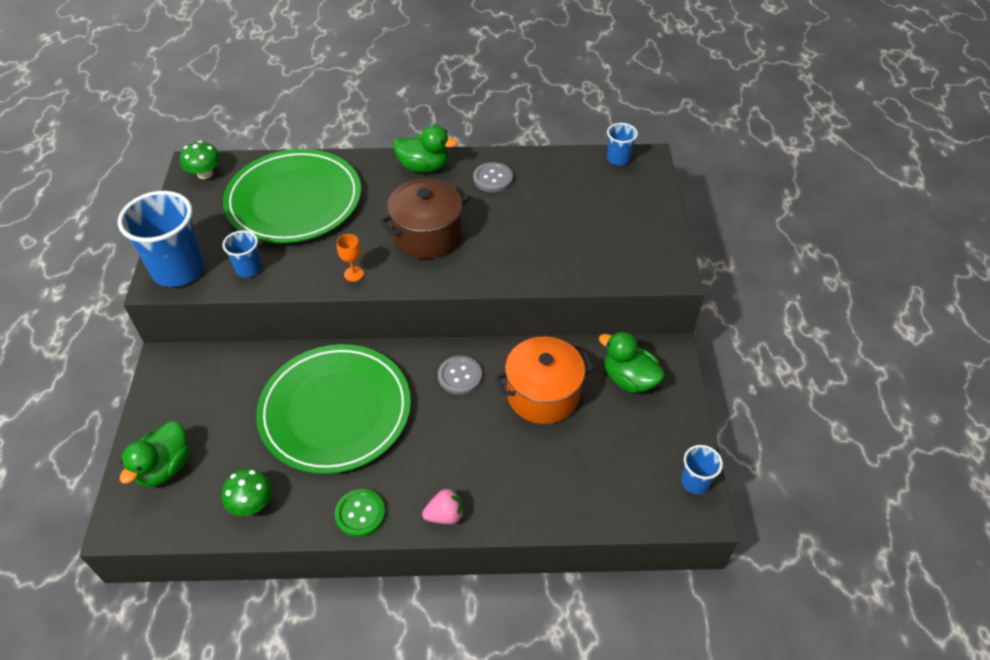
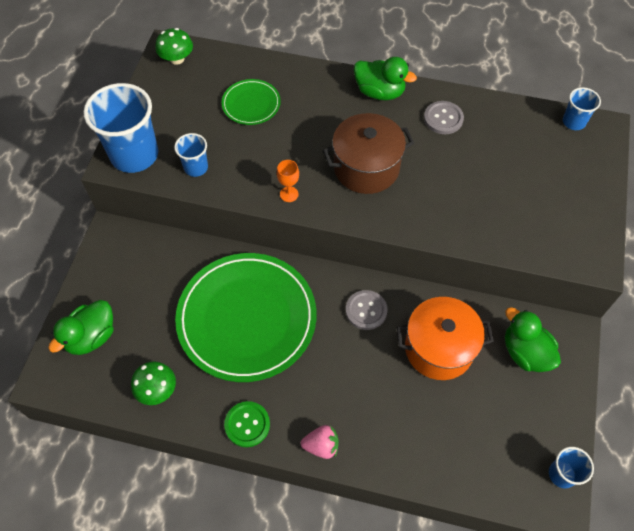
camera: 15 degrees right, 10 degrees up
green plate [223,149,361,243] -> green plate [221,79,281,125], size x0.46

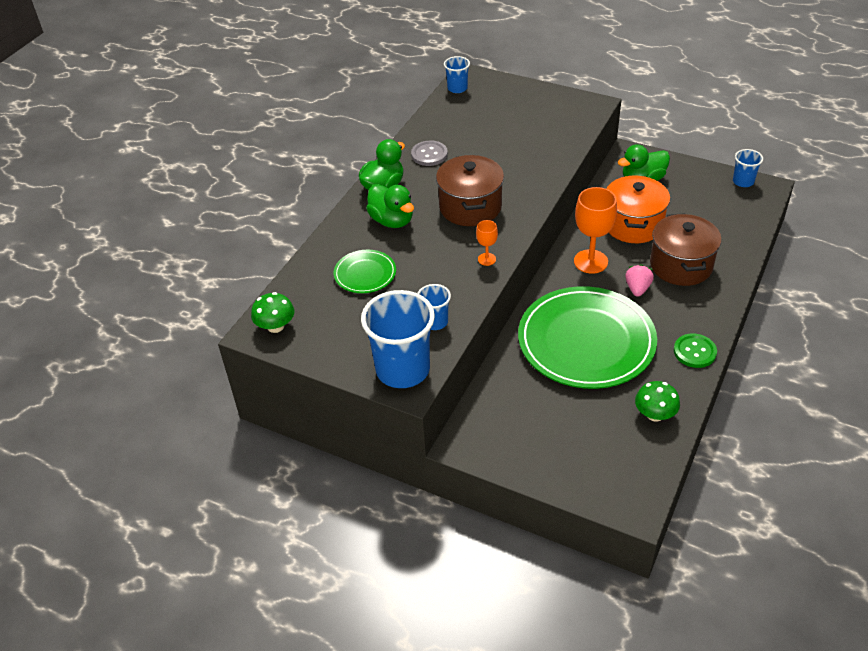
camera: 75 degrees left, 15 degrees down
green duck [48,300,114,355] -> green duck moved to [366,184,414,228]
pink strawberry [301,425,339,459] -> pink strawberry moved to [625,264,654,297]
grey button [346,290,388,330] -> orange goblet [574,187,617,274]
none -> brown pot [650,213,721,286]

